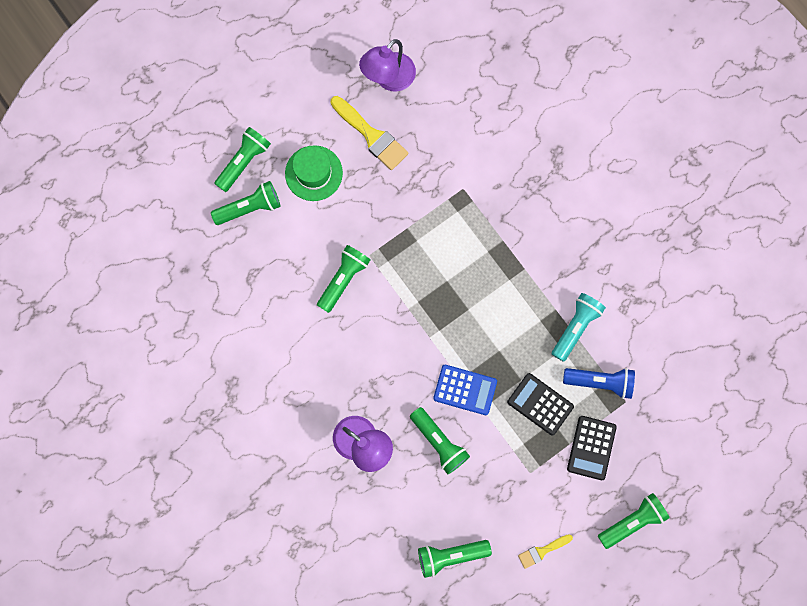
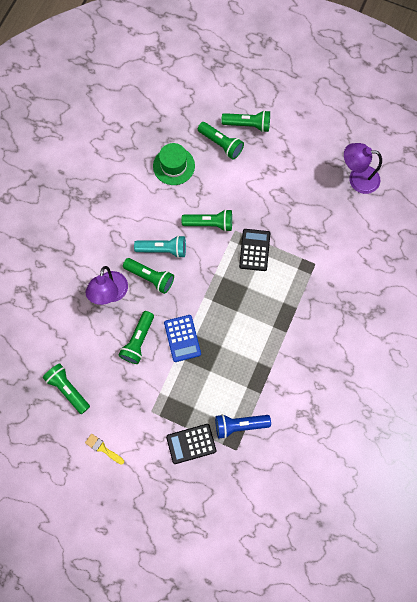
camera: 60 degrees right, 5 degrees down
green hat [285,145,343,201] -> green hat moved to [153,143,195,185]
yellow brush [330,96,408,170] -> none
black calculator [507,373,574,436] -> black calculator moved to [239,229,270,271]
turquoise flashlight [552,293,606,362] -> turquoise flashlight moved to [134,235,186,258]
blue flashlight [563,368,635,399] -> blue flashlight turned 105 degrees clockwise [215,414,271,439]
green flashlight [598,493,670,549] -> green flashlight moved to [123,258,174,294]

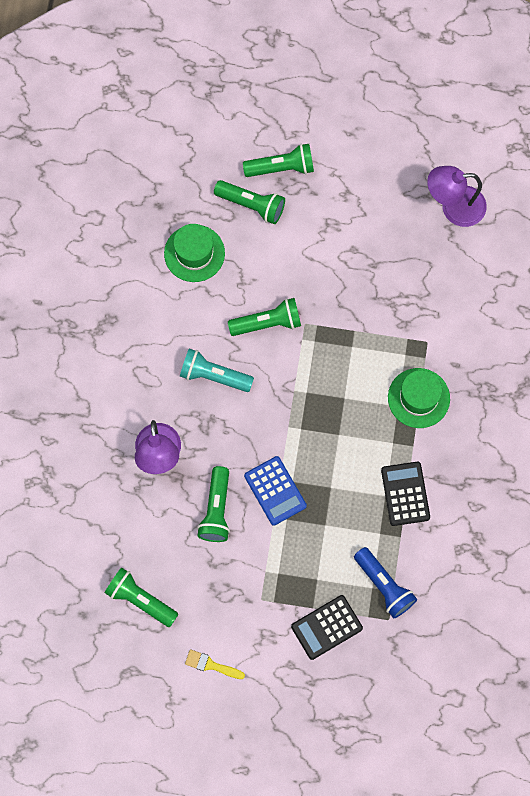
camera: 15 degrees left, 0 degrees up
green flashlight [123,258,174,294] -> none
turquoise flashlight [134,235,186,258] -> turquoise flashlight turned 150 degrees counterclockwise [180,349,254,392]
blue flashlight [215,414,271,439] -> blue flashlight turned 105 degrees counterclockwise [354,547,417,618]
black calculator [239,229,270,271] -> black calculator moved to [381,462,430,526]
none -> green hat [388,368,450,428]

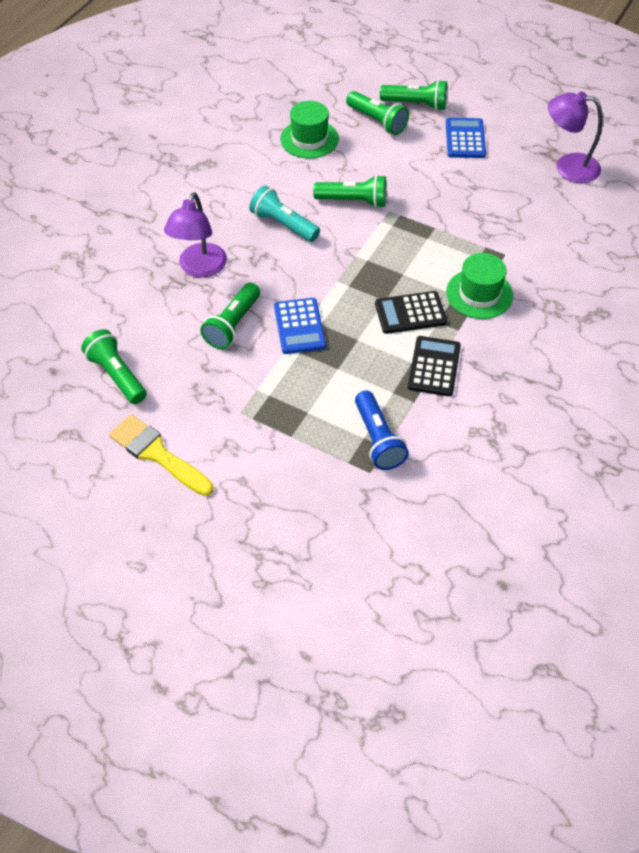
camera: 20 degrees right, 20 degrees down
yellow brush [185,649,245,679] -> yellow brush [109,414,214,496], size x1.79
black calculator [291,595,363,660] -> black calculator moved to [375,291,447,334]
none -> blue calculator [446,118,486,158]

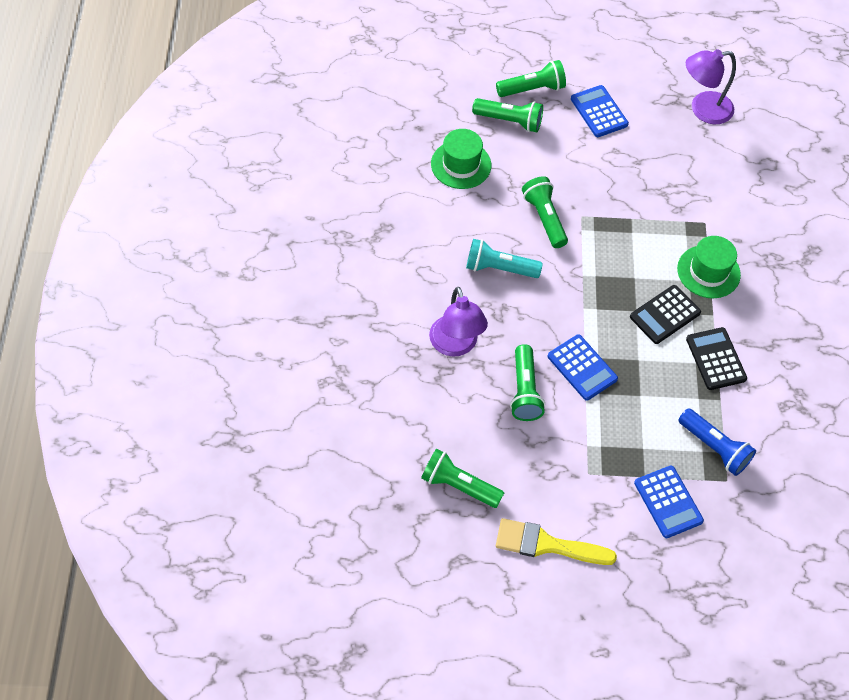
camera: 30 degrees left, 5 degrees up
green flashlight [313,175,387,208] -> green flashlight turned 90 degrees counterclockwise [522,176,568,248]
none -> blue calculator [634,466,704,538]

